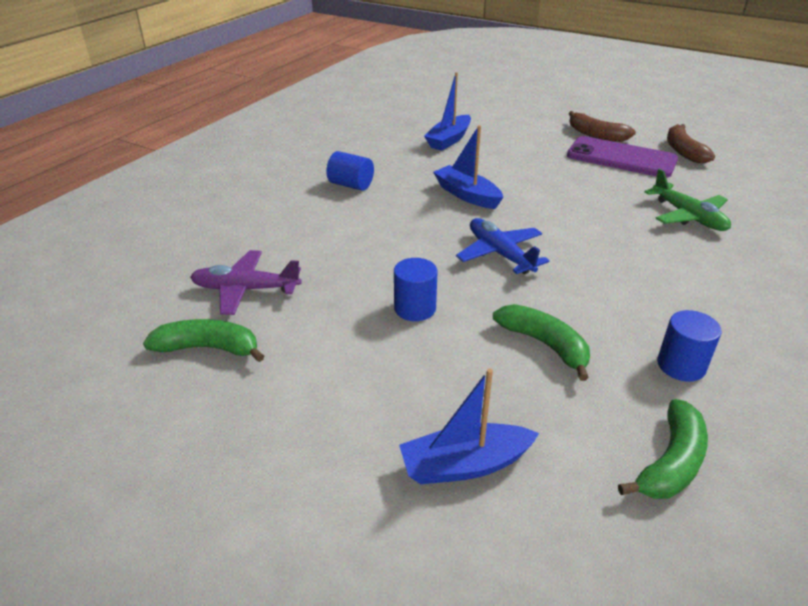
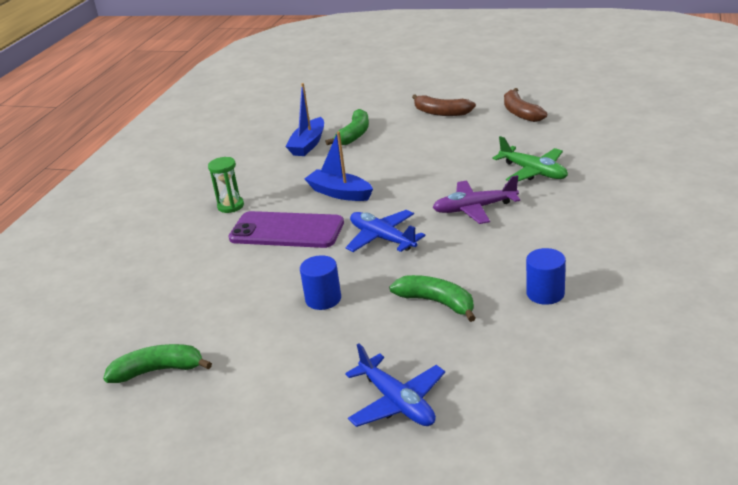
camera: 10 degrees left, 5 degrees down
purple plane [190,250,302,315] -> purple plane moved to [432,175,520,224]
blue cylinder [326,151,374,191] -> green hourglass [208,157,244,213]
blue boat [399,368,539,484] -> blue plane [345,343,445,427]
purple phone [567,136,678,178] -> purple phone moved to [229,211,344,248]
green banana [618,399,708,499] -> green banana moved to [325,109,369,145]

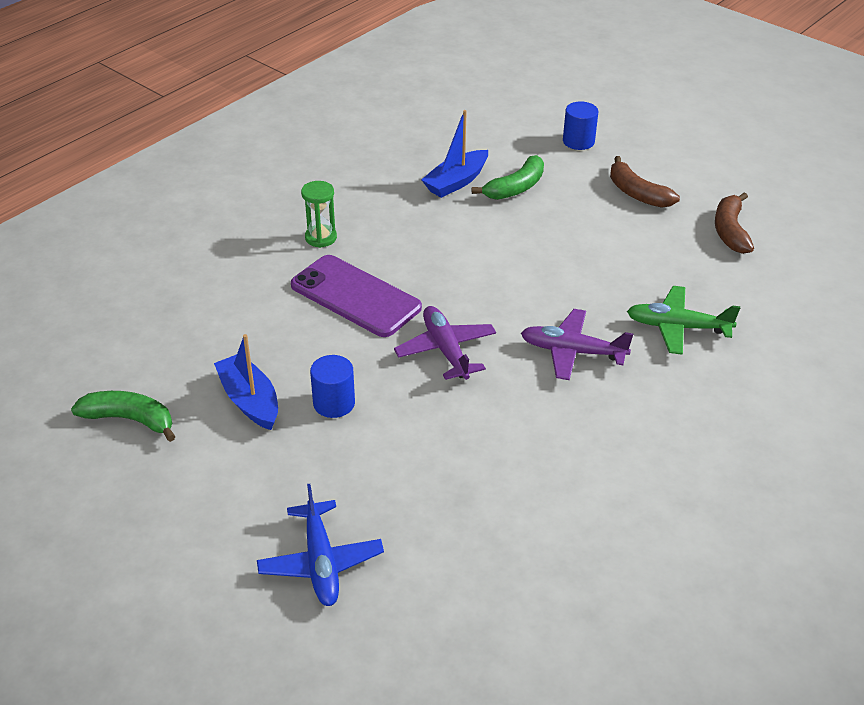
camera: 20 degrees right, 10 degrees up
blue boat [304,131,373,201] -> blue boat moved to [214,334,278,430]
blue plane [346,210,425,252] -> purple plane [394,306,496,380]
green banana [389,275,476,322] -> none
green plane [493,136,568,181] -> green plane turned 120 degrees clockwise [627,286,740,355]
blue cylinder [526,248,566,305] -> blue cylinder moved to [563,101,598,150]

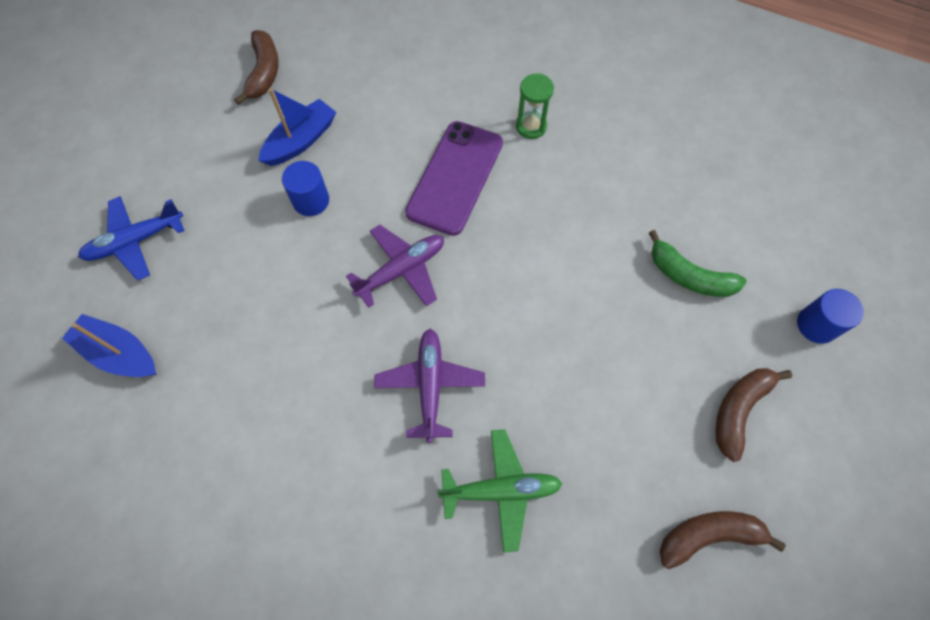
camera: 75 degrees right, 25 degrees up
green banana [71,391,175,442] -> brown banana [234,30,279,105]
blue boat [421,110,488,198] -> blue boat moved to [62,314,157,377]
green plane [627,286,740,355] -> green plane turned 90 degrees clockwise [437,429,563,553]

